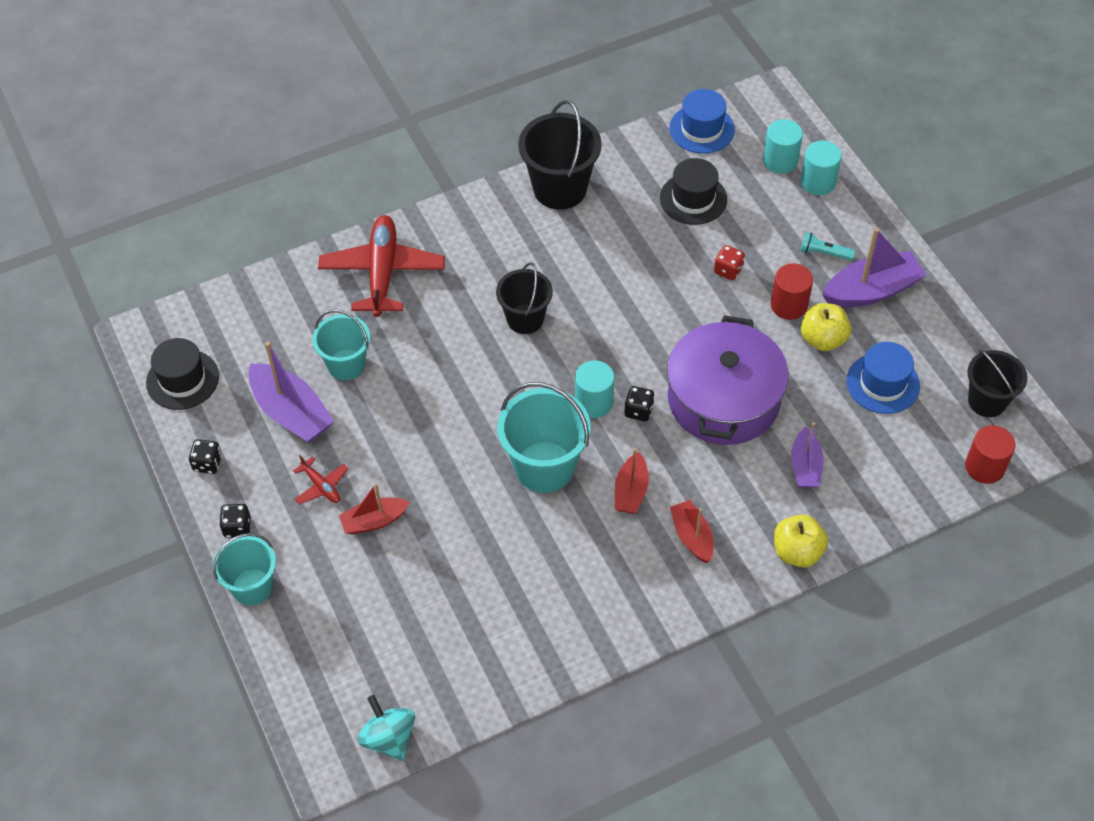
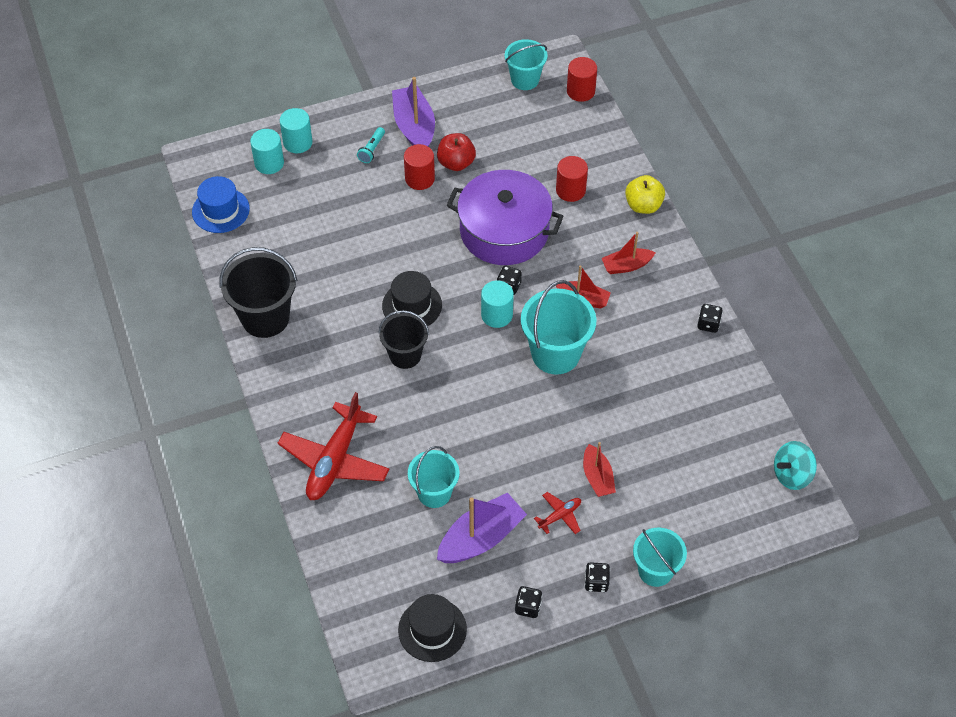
camera: 85 degrees left, 0 degrees up
red plane [318,215,445,317] -> red plane turned 75 degrees counterclockwise [278,392,390,500]
black hat [660,158,727,225] -> black hat moved to [382,271,442,326]
red dice [714,245,745,281] -> none
purple boat [791,422,824,488] -> red cylinder [556,156,588,202]
yellow apple [801,303,851,351] -> red apple [437,133,476,171]
blue hat [846,342,920,414] -> none
black bucket [967,349,1027,417] -> turquoise bucket [505,39,548,90]
none -> black dice [697,304,723,333]

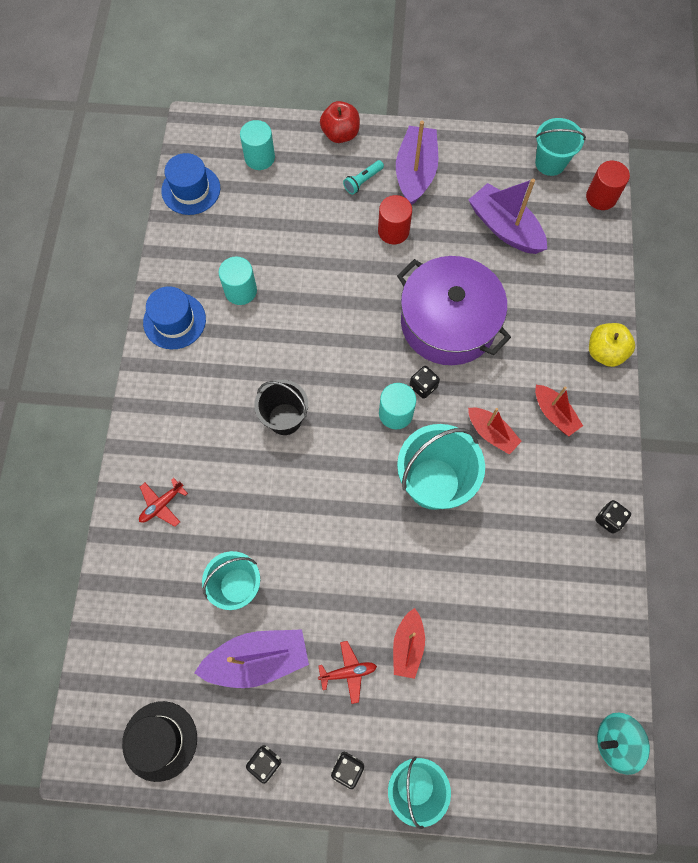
camera: 25 degrees right, 15 degrees up
black bucket [219,247,297,338] -> blue hat [143,286,206,349]
red plane [278,392,390,500] -> red plane [139,478,188,527], size x0.45
turquoise cylinder [280,108,313,153] -> turquoise cylinder moved to [218,256,257,305]
black hat [382,271,442,326] -> none
red apple [437,133,476,171] -> red apple moved to [320,101,360,143]
red cylinder [556,156,588,202] -> none
red boat [602,232,656,274] -> red boat turned 135 degrees counterclockwise [535,385,583,436]
none -> purple boat [468,179,547,254]

